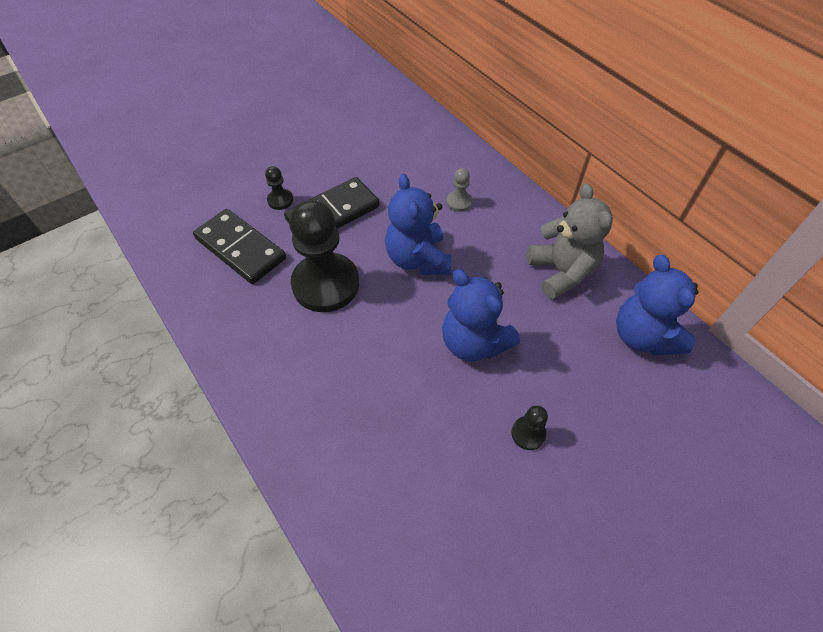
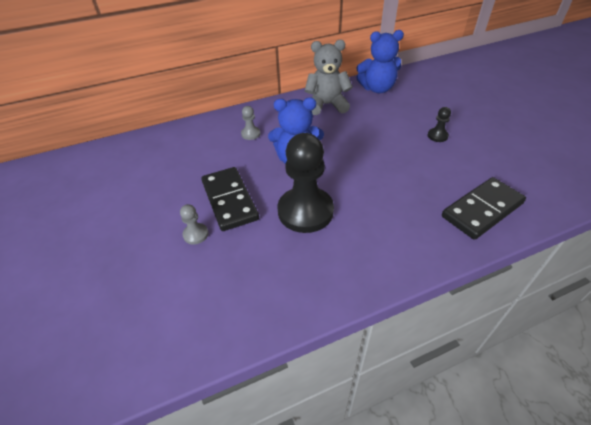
camera: 75 degrees left, 10 degrees down
black domino [193,209,286,284] -> black domino moved to [442,177,526,240]
black pawn [265,166,293,210] -> grey pawn [180,204,208,244]
blue teddy bear [442,269,520,361] -> none

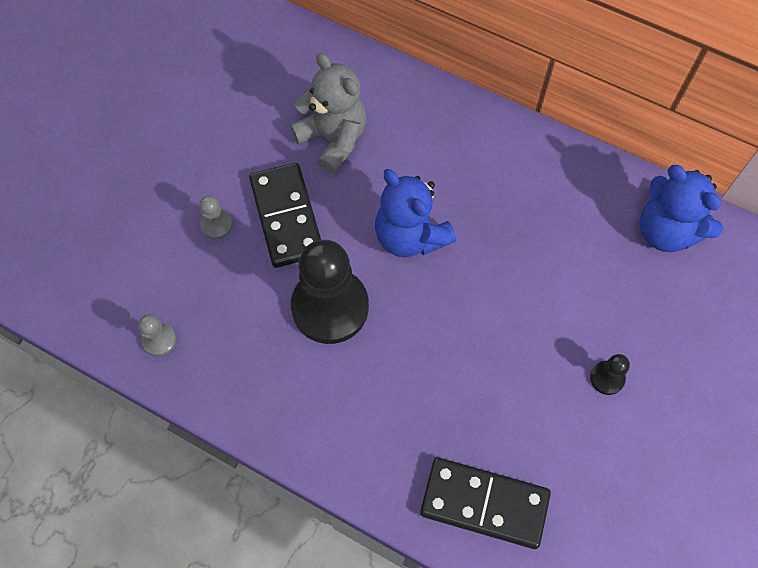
camera: 50 degrees right, 20 degrees up
black domino [201,167,259,231] -> black domino turned 45 degrees counterclockwise [249,163,321,268]
grey pawn [241,106,260,140] -> grey pawn moved to [138,314,176,356]
grey teddy bear [305,40,353,115] -> grey teddy bear moved to [290,53,367,174]

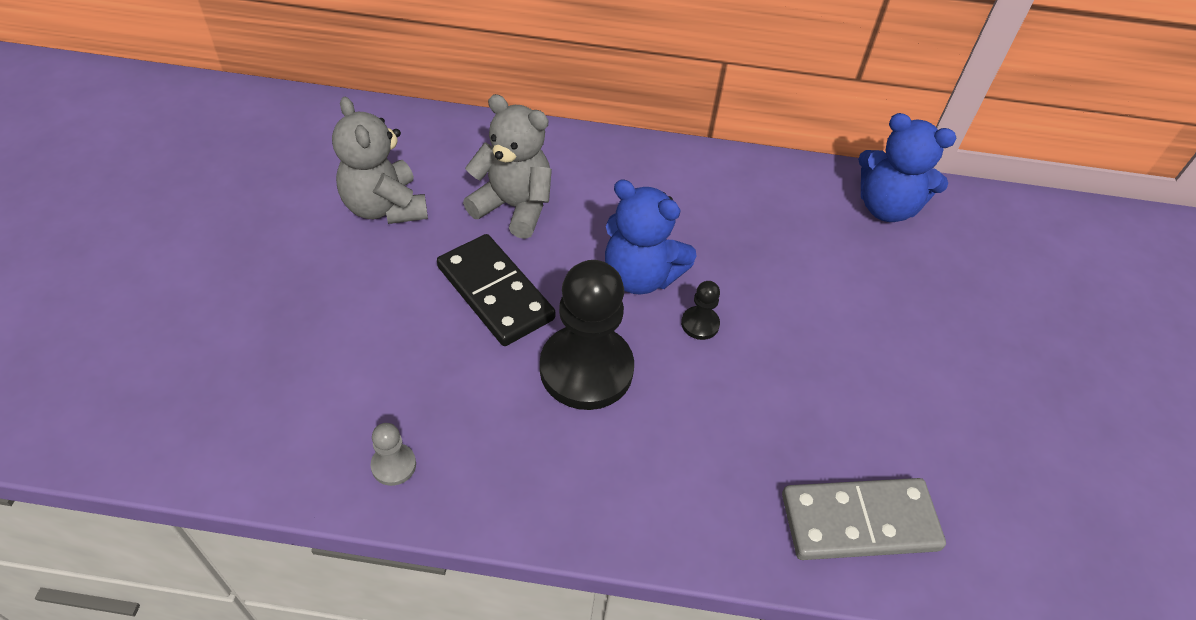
camera: 25 degrees left, 15 degrees down
grey pawn [199,195,233,239] -> none
black domino [420,458,551,549] -> grey domino [782,478,946,560]
black pawn [590,354,630,395] -> black pawn moved to [681,281,720,340]
none -> grey teddy bear [332,97,428,224]

